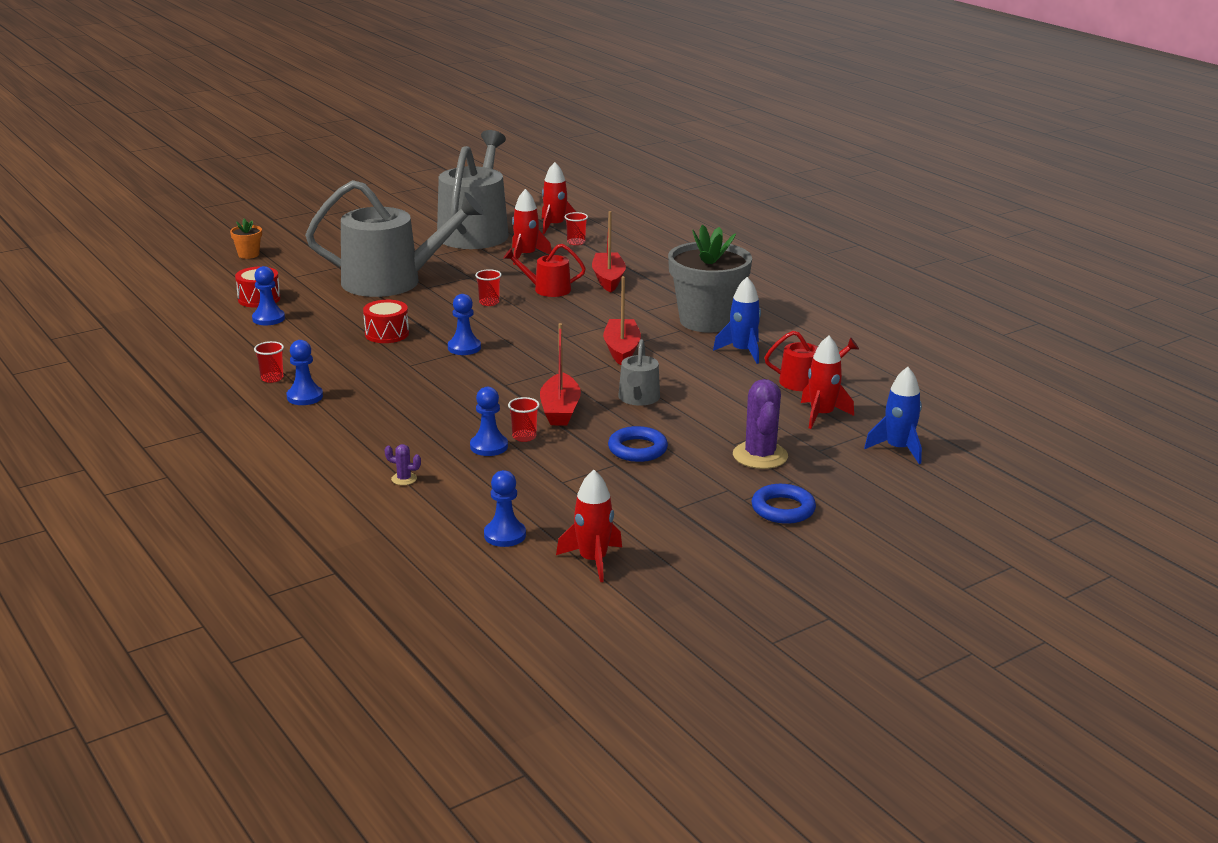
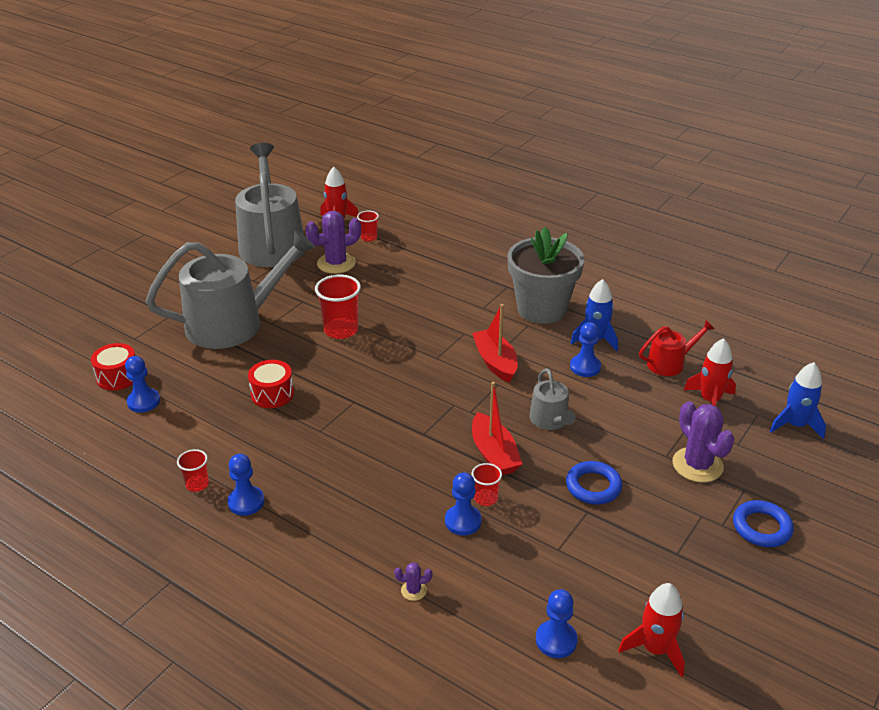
camera: 20 degrees left, 10 degrees up
orange flower pot [230,218,262,259] -> none
blue pawn [448,294,481,355] -> blue pawn moved to [570,322,601,377]
red cup [475,269,502,306] -> red cup [315,275,361,339], size x1.81
red watering can [503,244,586,297] -> none
red rocket [512,189,552,265] -> purple cactus [305,211,361,274]
red boat [592,211,626,292] -> none

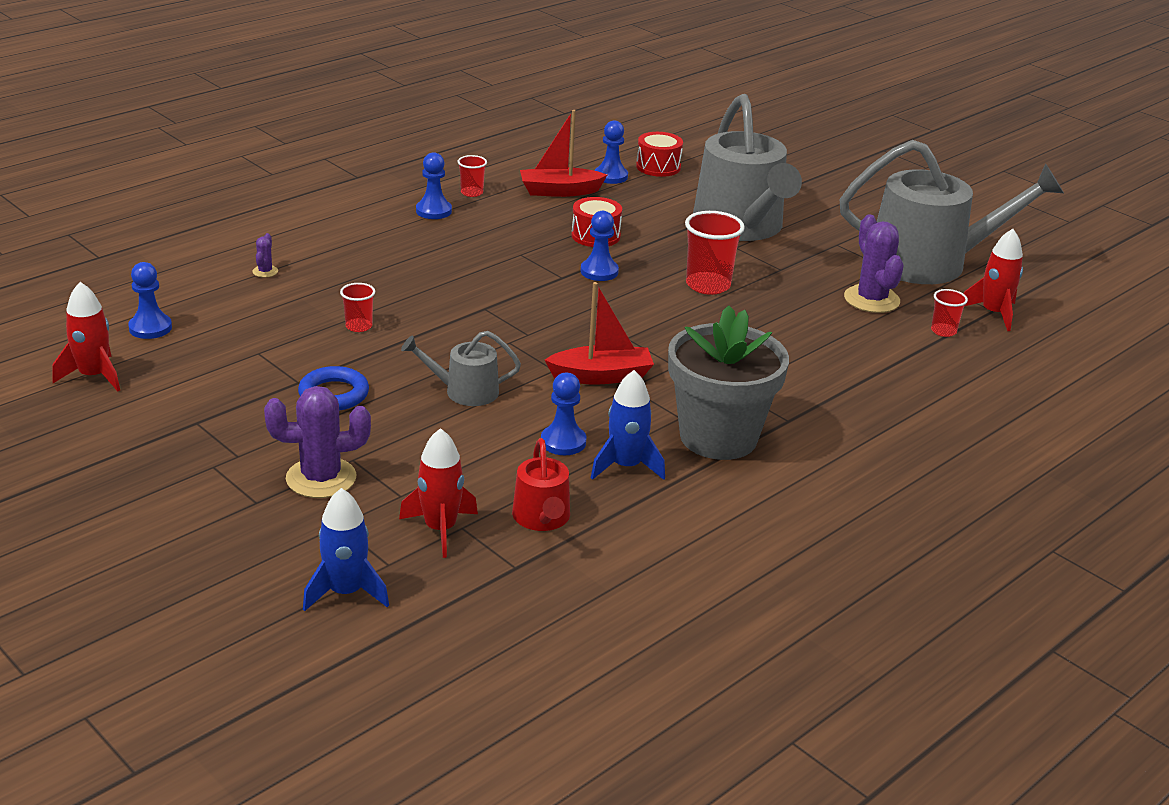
camera: 100 degrees right, 5 degrees down
blue pawn [445,472,482,536] -> blue pawn moved to [581,211,619,281]
red boat [472,382,522,475] -> red boat moved to [520,110,607,197]
blue ring [733,500,794,547] -> none

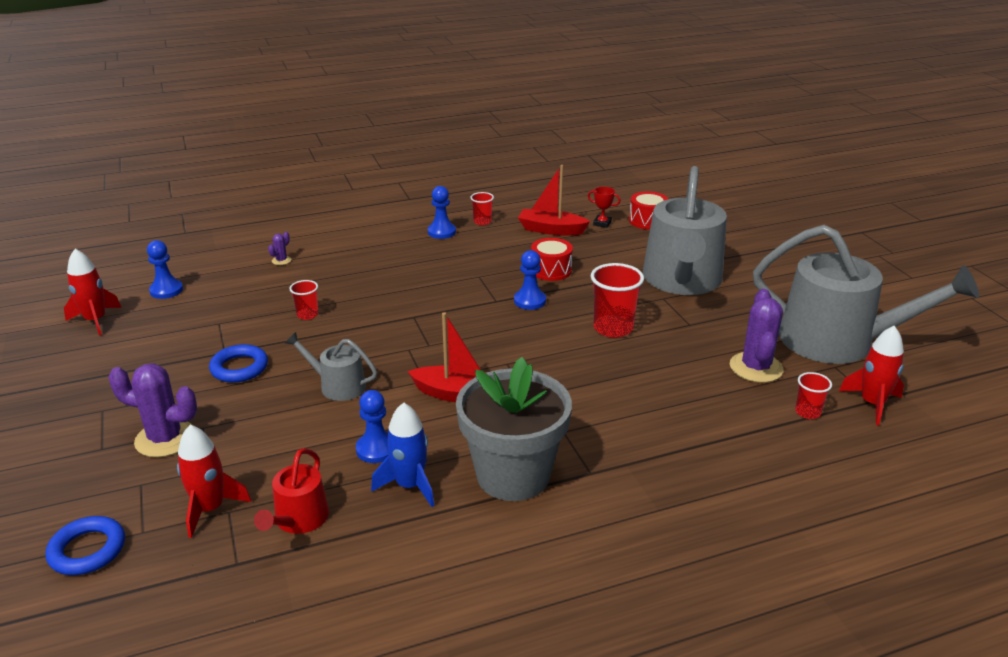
camera: 25 degrees right, 0 degrees up
blue rocket [303,488,389,611] -> blue ring [45,516,125,575]
blue pawn [595,120,628,184] -> red trophy [588,187,621,228]

